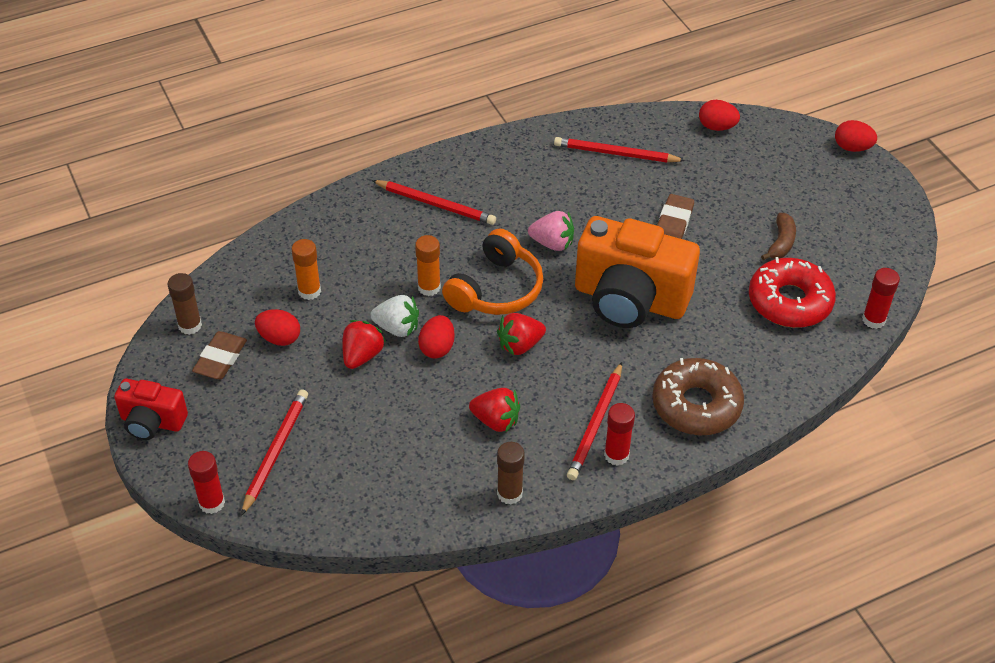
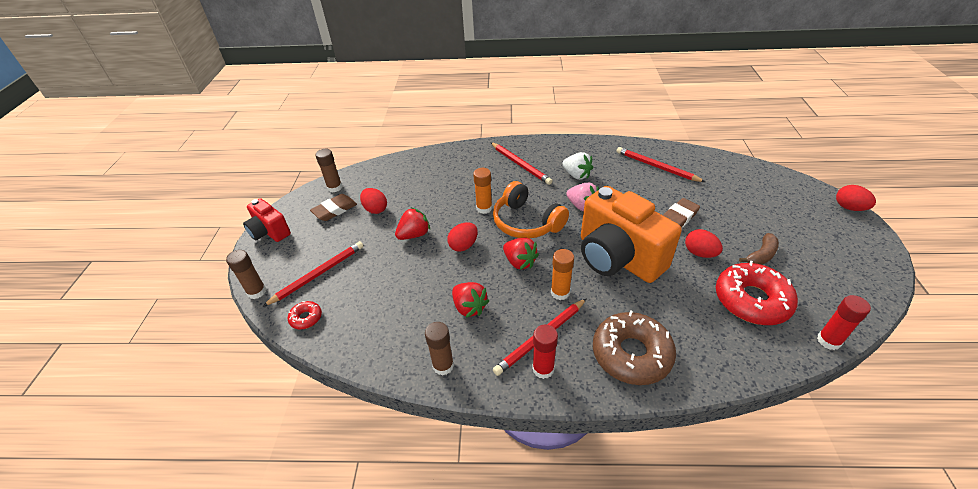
camera: 30 degrees right, 5 degrees down
red glue stick [188,451,225,514] -> brown glue stick [226,250,266,299]
orange glue stick [291,239,321,300] -> orange glue stick moved to [551,249,574,300]
white strawberry [370,295,419,337] -> white strawberry moved to [562,152,593,180]
orange headphones [442,229,544,315] -> orange headphones turned 75 degrees clockwise [493,181,569,238]
red strawberry [497,313,546,355] -> red strawberry turned 135 degrees counterclockwise [503,238,539,270]
red egg [699,100,740,131] -> red egg moved to [685,229,723,258]
none -> red donut [288,301,322,330]

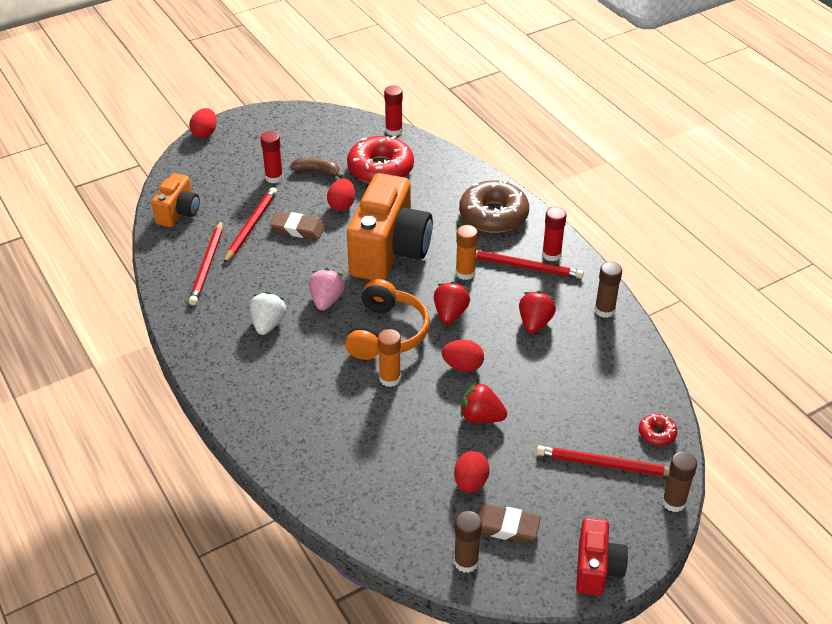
camera: 125 degrees left, 0 degrees up
red pencil [490,142,552,185] -> red pencil moved to [224,187,277,264]
none -> orange camera [151,173,200,227]
none -> red glue stick [260,131,283,183]

